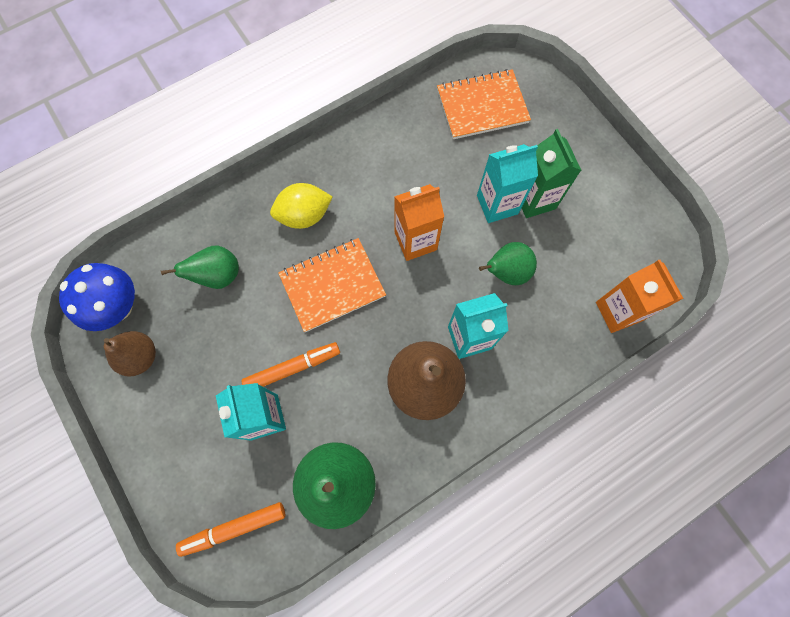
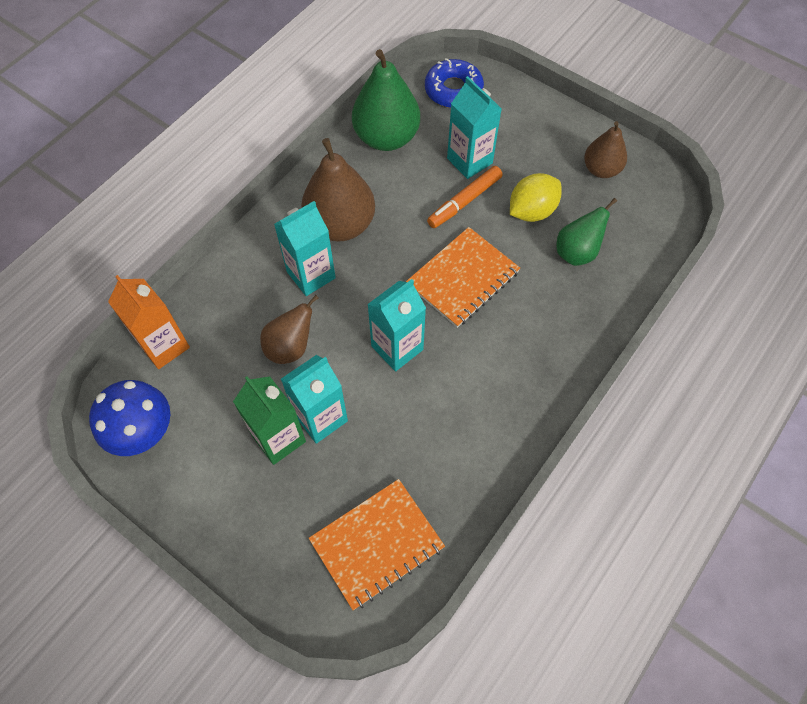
camera: 160 degrees right, 10 degrees down
blue mushroom [59,263,135,331] -> blue mushroom moved to [89,380,170,456]
orange marker [176,502,285,557] -> blue donut [425,58,484,108]
yellow lemon [270,183,333,229] -> yellow lemon moved to [510,173,562,222]
orange carton [394,184,444,261] -> turquoise carton [367,279,426,372]
green pear [479,242,537,285] -> brown pear [260,295,319,364]

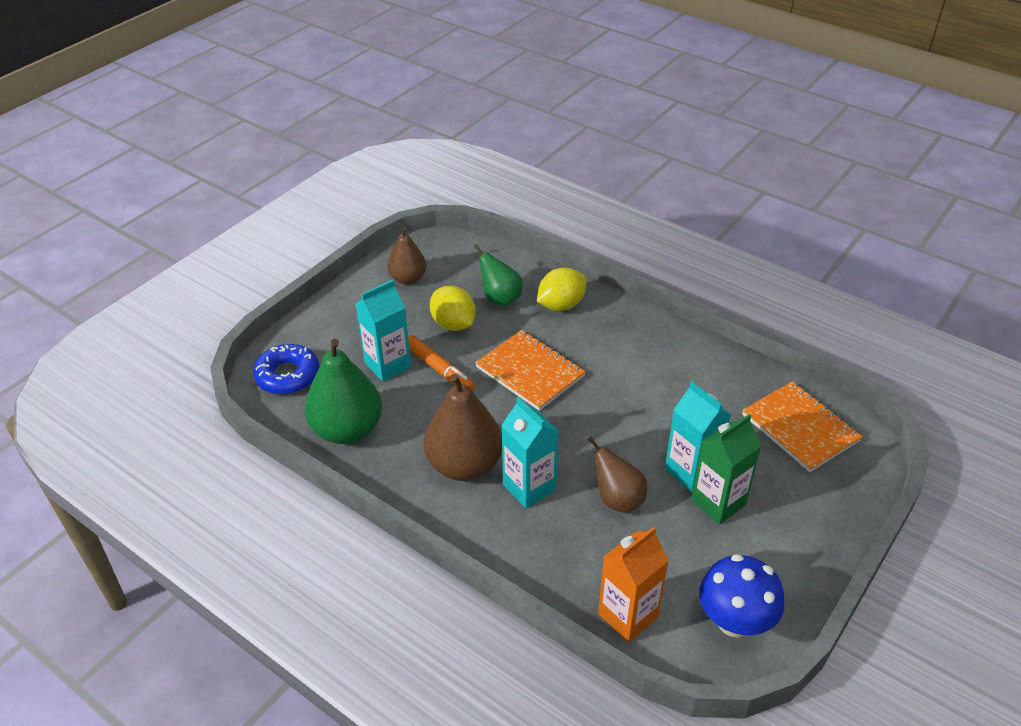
camera: 90 degrees left, 20 degrees down
turquoise carton [367,279,426,372] -> none
none -> yellow lemon [537,268,587,311]

